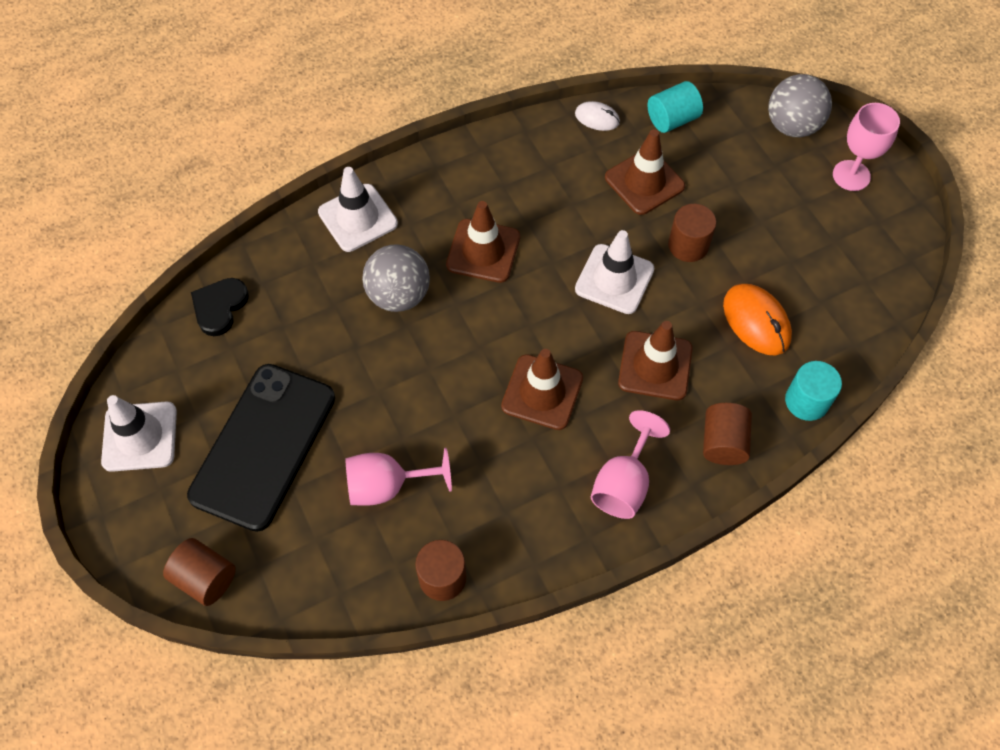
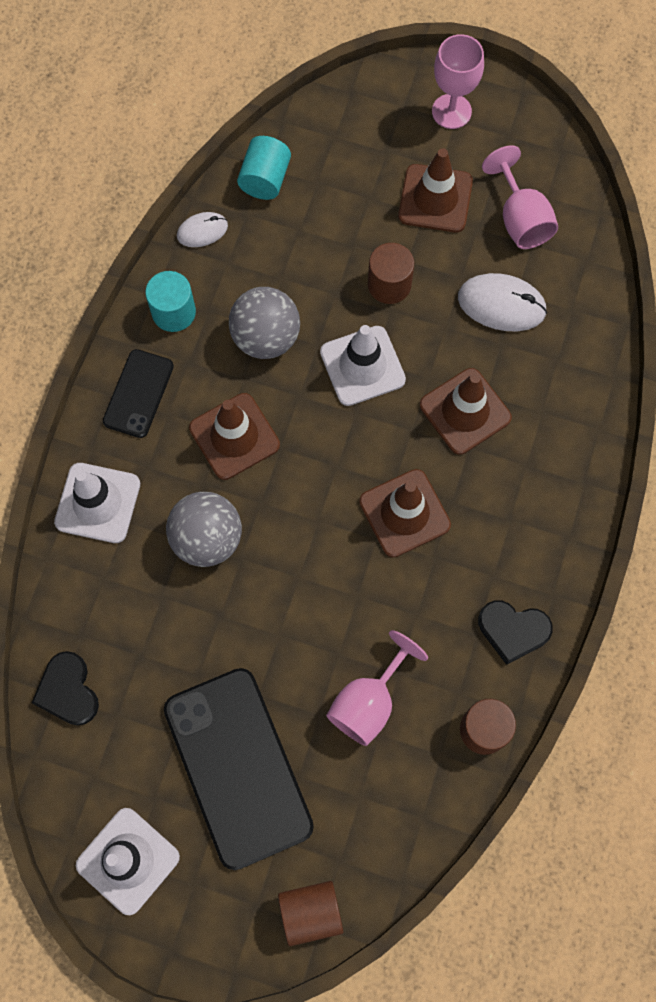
camera: 45 degrees left, 10 degrees up
pink goblet [591,410,670,519] -> pink goblet moved to [482,145,558,249]
brown traffic cone [605,129,685,215] -> brown traffic cone moved to [398,148,473,233]
brown cylinder [703,403,752,465] -> none
orange mouse [723,284,792,355] -> white mouse [458,273,547,331]
grey ball [768,74,832,137] -> grey ball moved to [229,287,300,359]
turquoise cylinder [785,361,842,421] -> turquoise cylinder moved to [145,271,196,332]
none -> black phone [103,349,174,438]
none -> black heart [478,600,553,665]

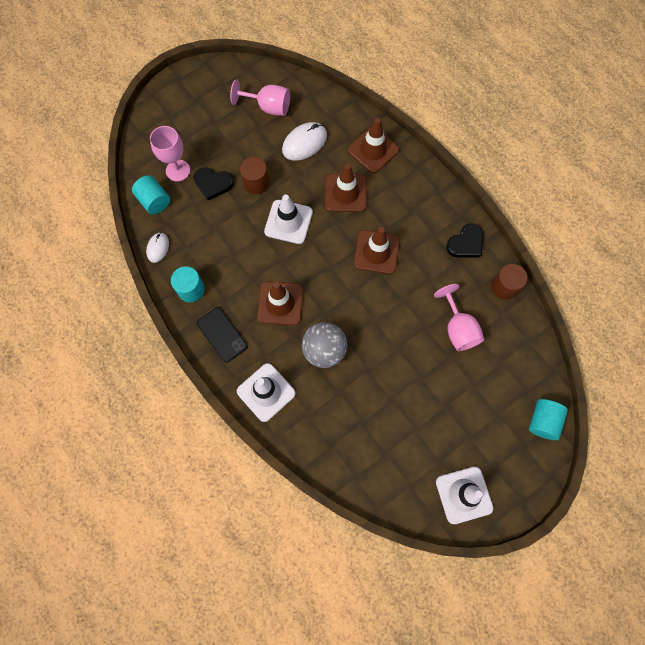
camera: 55 degrees left, 0 degrees up
black heart [32,651,99,726] -> black heart moved to [194,167,234,200]
black phone [164,668,314,870] -> none
grey ball [229,287,300,359] -> none
brown cylinder [278,881,344,946] -> turquoise cylinder [529,399,568,440]
brown traffic cone [398,148,473,233] -> brown traffic cone moved to [348,118,399,173]
pink goblet [432,34,484,129] -> pink goblet moved to [150,126,190,182]

